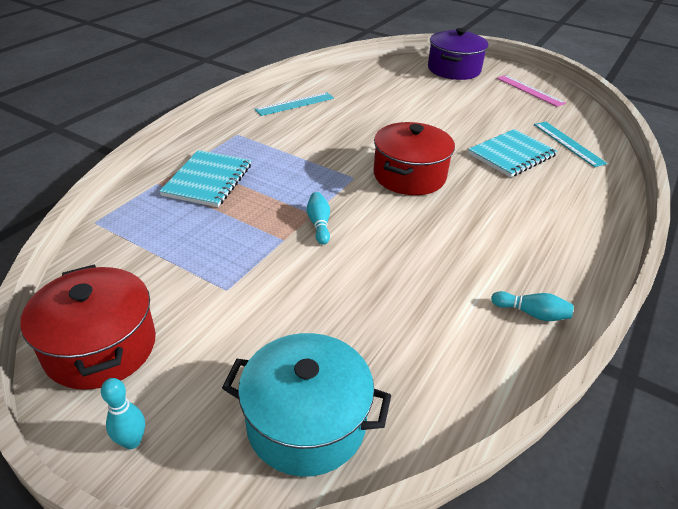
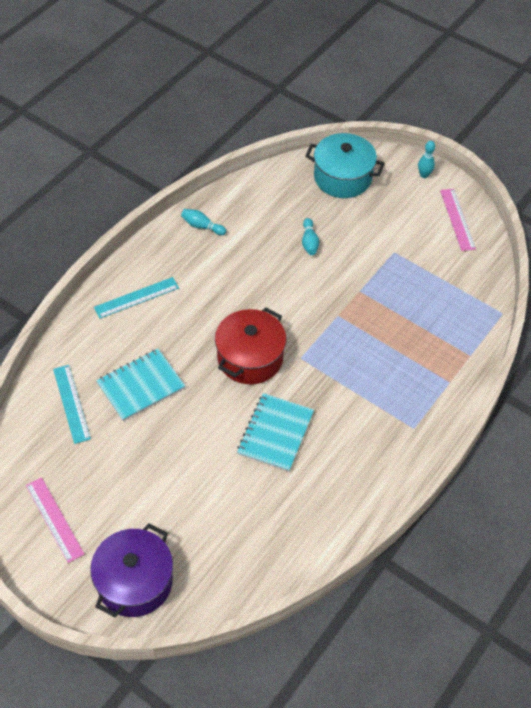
camera: 175 degrees left, 15 degrees up
red pot [20,265,156,390] -> pink ruler [440,189,476,251]
turquoise notebook [159,150,251,207] -> turquoise notebook moved to [237,393,314,472]
turquoise ruler [255,92,334,116] -> turquoise ruler moved to [94,277,179,318]
turquoise bowling pin [307,192,330,245] -> turquoise bowling pin moved to [302,218,319,255]

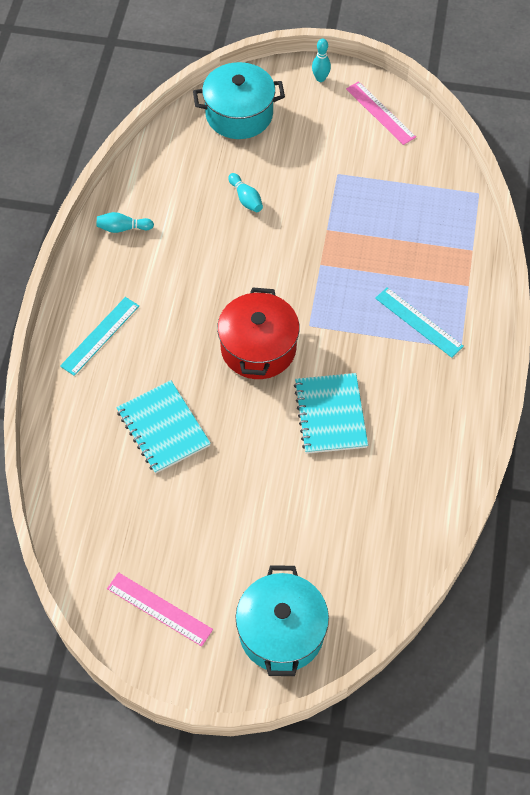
camera: 25 degrees left, 5 degrees up
turquoise ruler [53,365,91,444] -> turquoise ruler moved to [375,287,464,358]
purple pot [90,523,173,617] -> turquoise pot [236,565,329,676]
turquoise notebook [96,349,185,421] -> turquoise notebook turned 60 degrees counterclockwise [116,380,211,474]

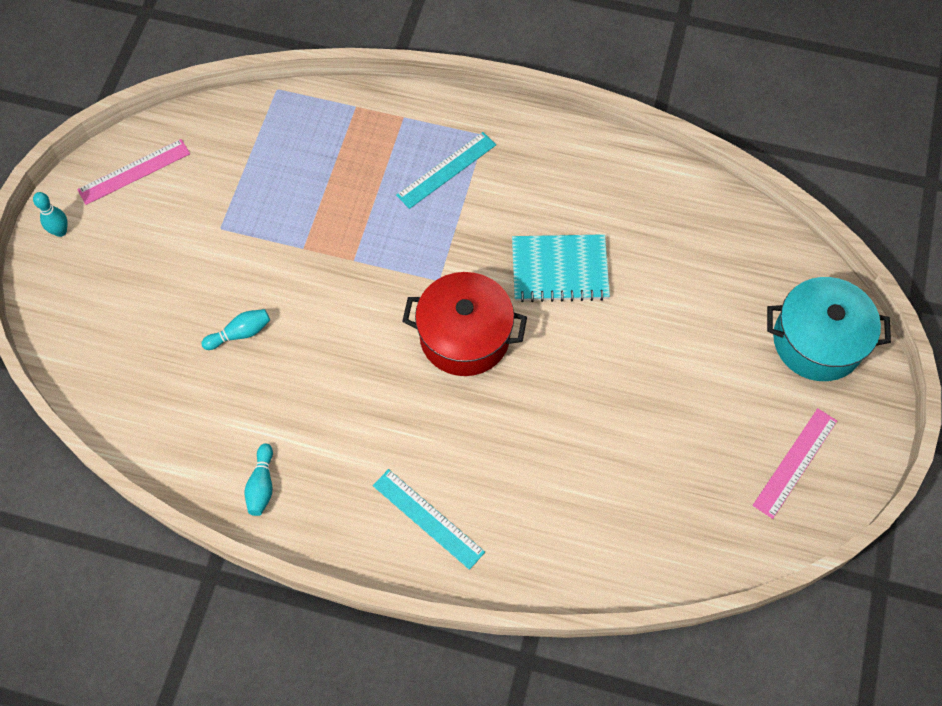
camera: 85 degrees left, 5 degrees up
turquoise notebook [116,380,211,474] -> none
turquoise pot [193,62,285,139] -> none

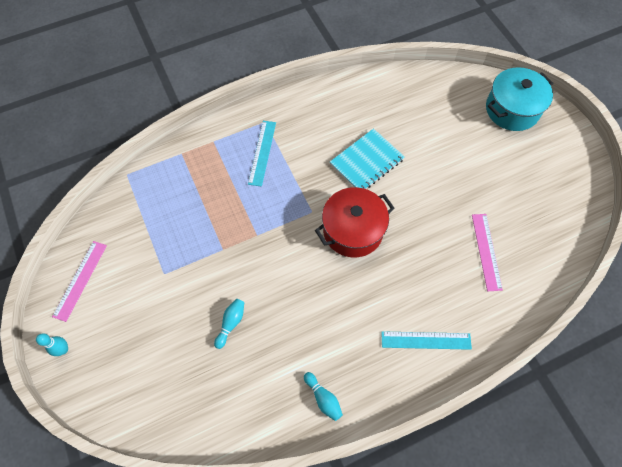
camera: 40 degrees left, 0 degrees up
pink ruler [753,408,837,519] -> pink ruler moved to [472,214,503,291]

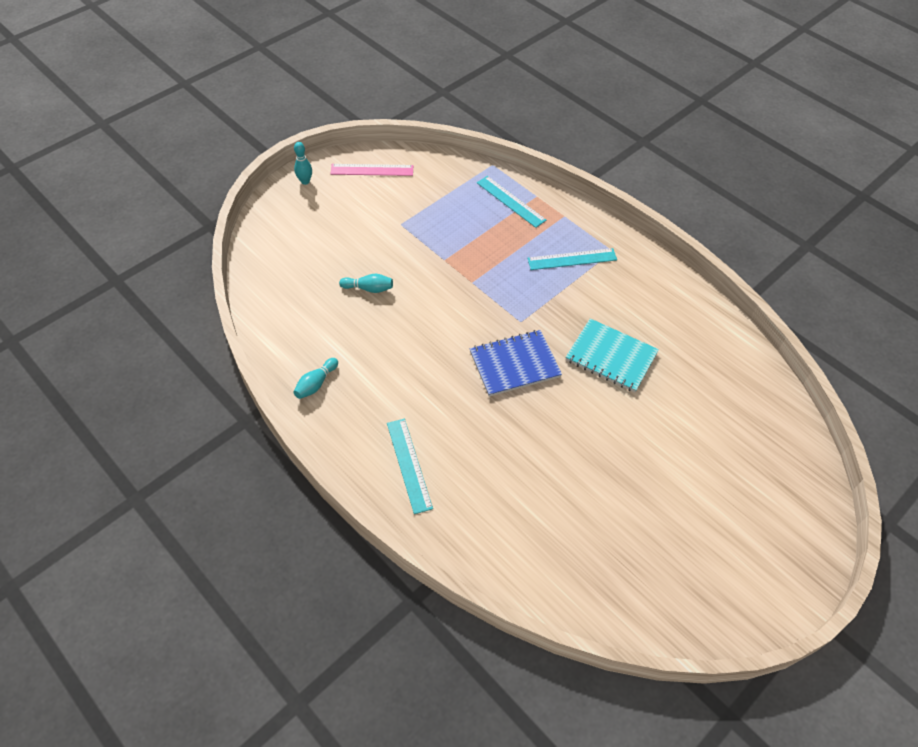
camera: 70 degrees right, 10 degrees down
red pot [315,187,395,257] -> blue notebook [470,330,562,397]
pink ruler [472,214,503,291] -> none
turquoise pot [486,67,553,131] -> none
none -> turquoise ruler [477,176,546,228]

